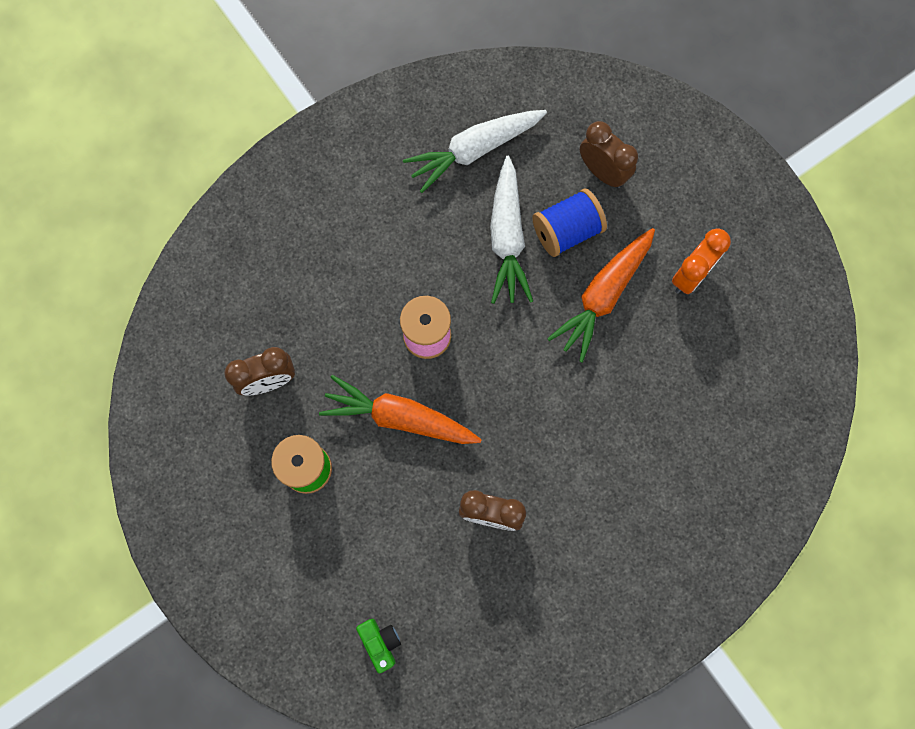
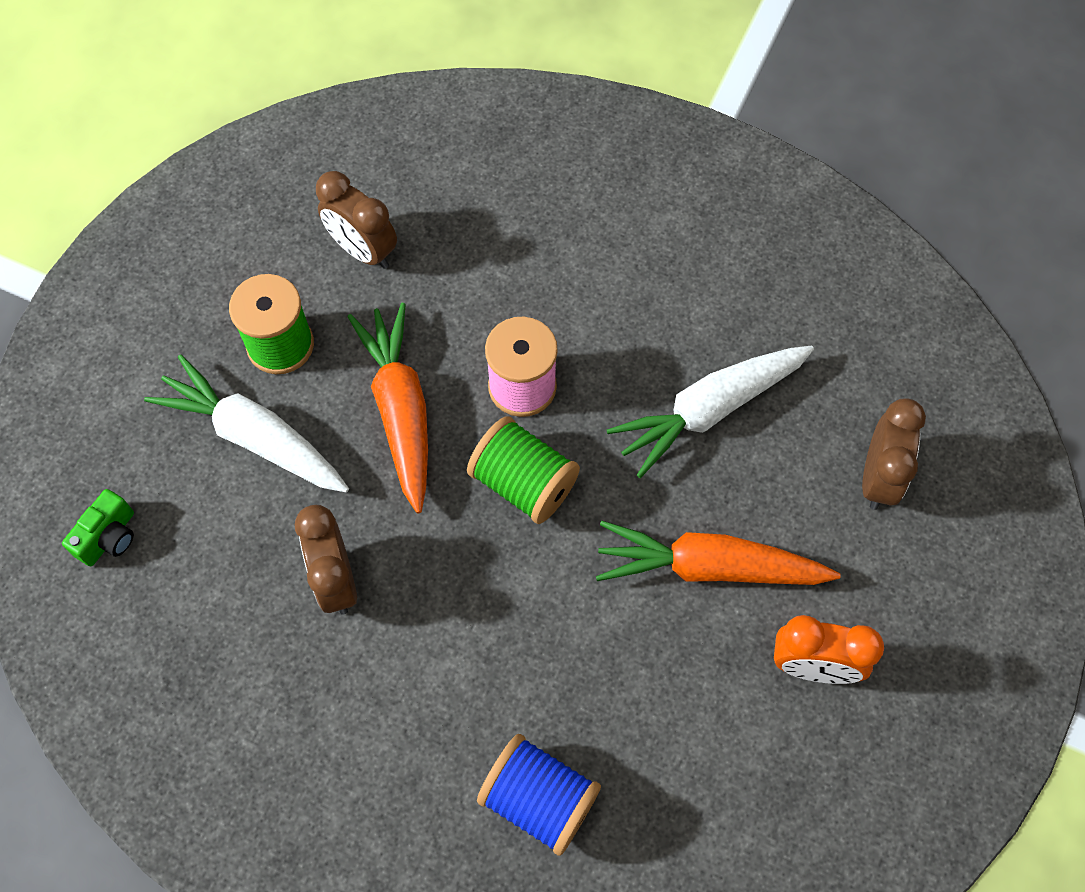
camera: 60 degrees right, 10 degrees down
white carrot [403,110,547,193] -> white carrot moved to [144,355,349,493]
blue spool [532,189,607,257] -> blue spool moved to [477,734,601,856]
none -> green spool [467,416,580,524]

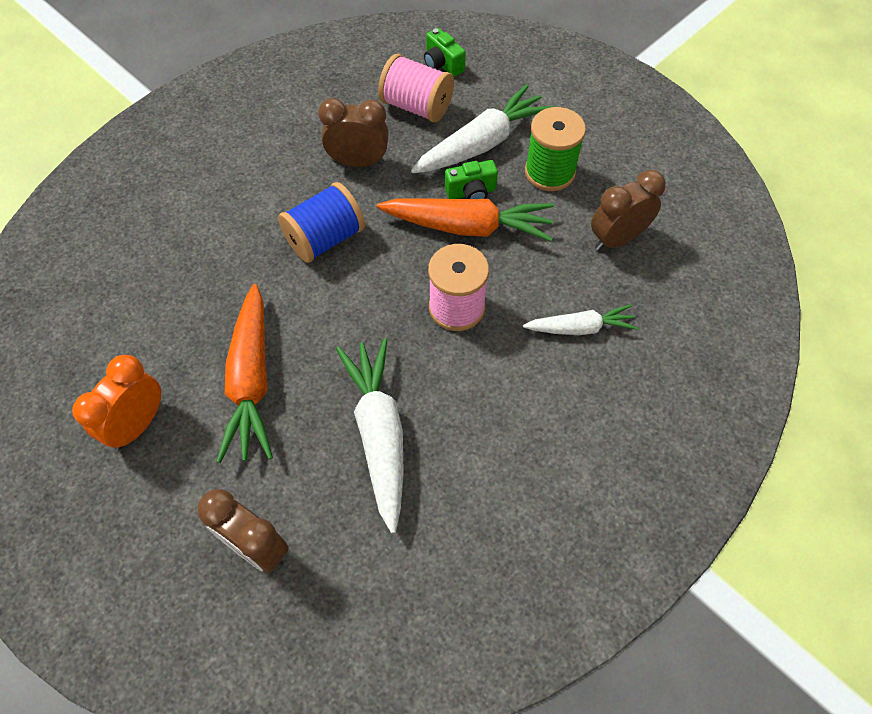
camera: 110 degrees right, 5 degrees down
green spool [467,416,580,524] -> none
blue spool [477,734,601,856] -> blue spool moved to [278,182,365,263]
orange carrot [596,521,841,585] -> orange carrot turned 150 degrees clockwise [216,284,273,463]
none -> pink spool [378,54,454,123]
none -> green camera [445,160,498,199]
none -> white carrot [523,304,638,335]

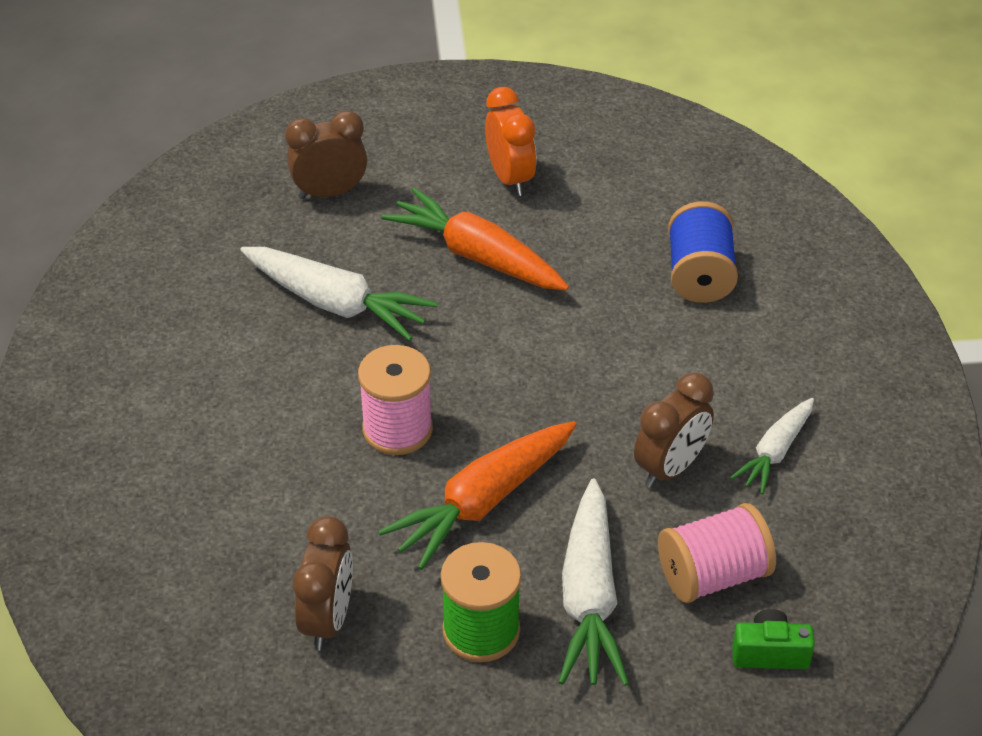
camera: 130 degrees right, 15 degrees down
blue spool [278,182,365,263] -> blue spool moved to [668,201,738,303]
green camera [445,160,498,199] -> none
white carrot [523,304,638,335] -> white carrot moved to [730,398,814,494]

